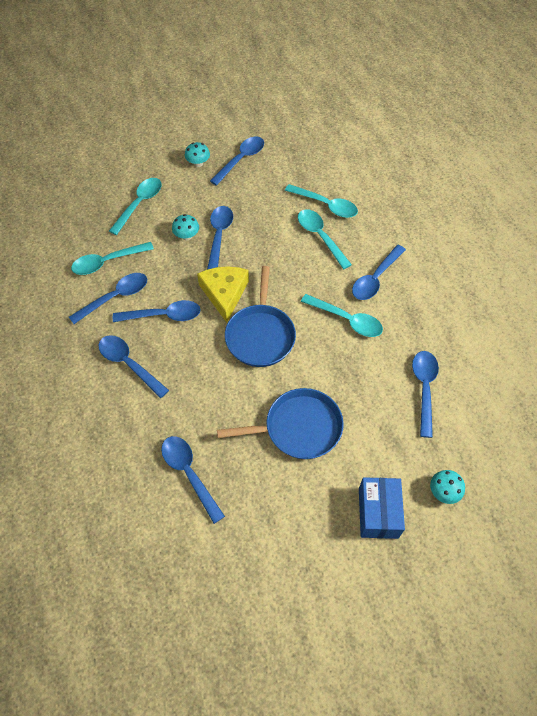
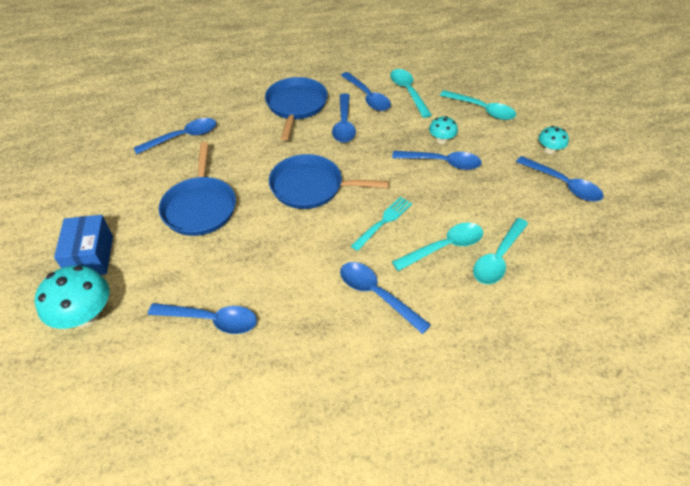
camera: 95 degrees right, 10 degrees down
blue spoon [99,335,169,398] -> blue pan [265,77,328,140]
yellow cheese [197,266,249,323] -> none
turquoise spoon [301,294,383,337] -> none
blue box [359,477,405,539] -> blue box turned 75 degrees clockwise [54,215,113,275]
turquoise mushroom [430,470,465,504] -> turquoise mushroom [35,266,109,329], size x1.79
none -> turquoise fork [351,196,412,251]

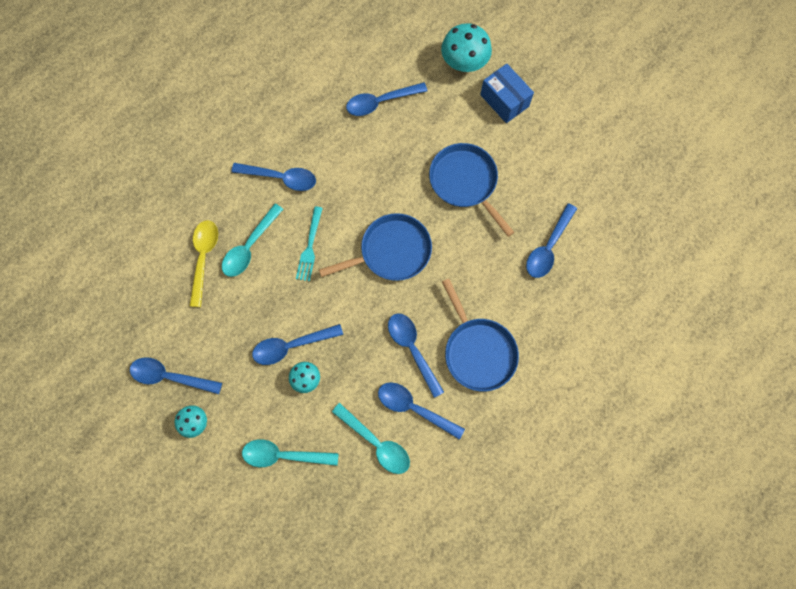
camera: 150 degrees right, 25 degrees up
turquoise spoon [473,218,528,284] -> yellow spoon [190,220,218,307]

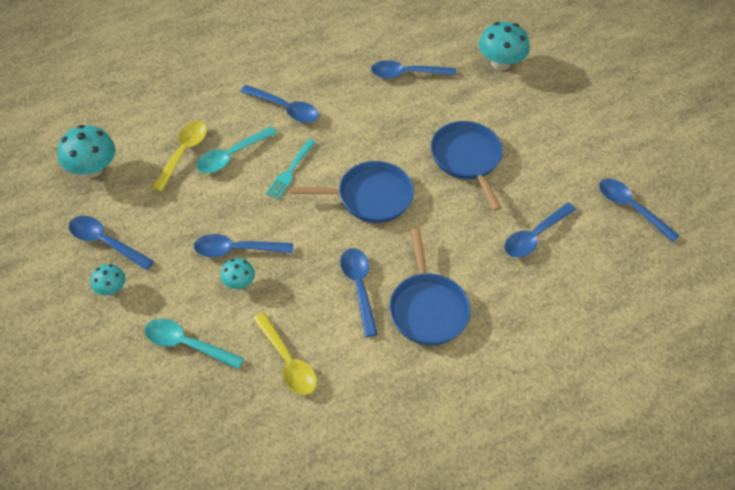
camera: 15 degrees right, 20 degrees down
turquoise spoon [332,403,410,474] -> yellow spoon [253,312,317,395]
blue spoon [378,382,465,440] -> blue spoon moved to [599,178,680,242]
blue box [480,64,534,123] -> none
none -> turquoise mushroom [58,125,115,178]

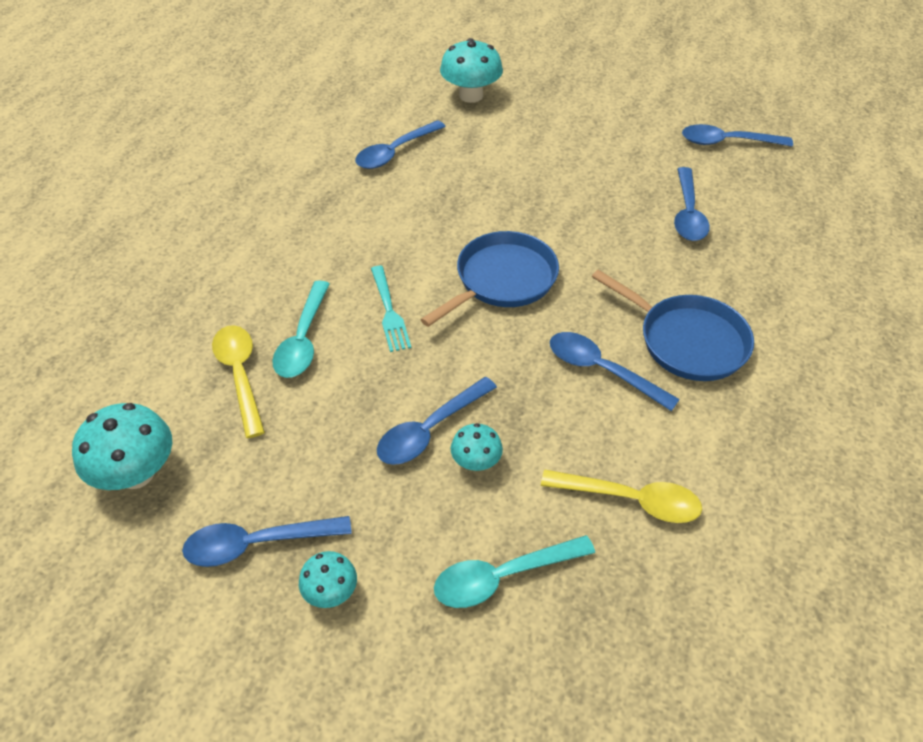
camera: 40 degrees left, 5 degrees down
blue spoon [240,85,319,123] -> none
blue pan [431,121,503,211] -> none

